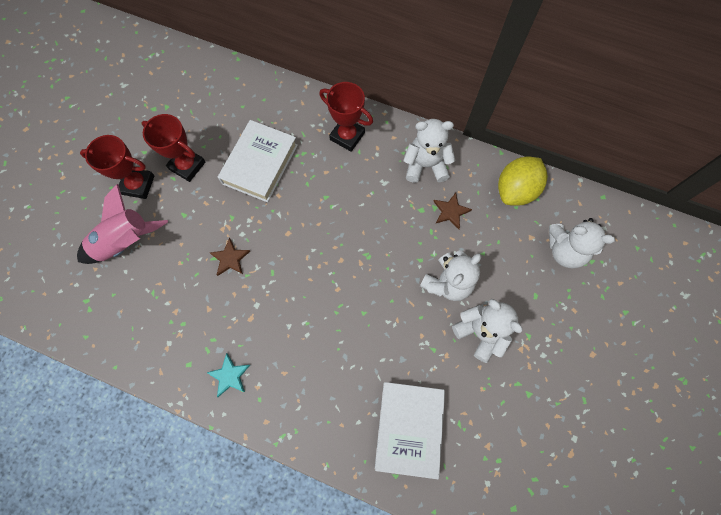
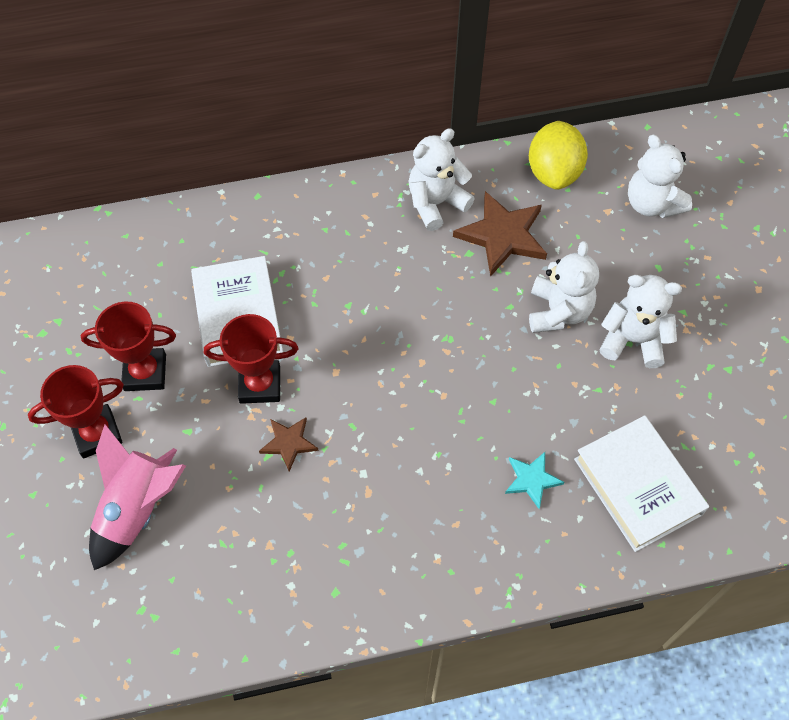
camera: 35 degrees left, 10 degrees down
turquoise star [207,353,250,397] -> turquoise star moved to [505,452,564,509]
red trophy [319,82,373,152] -> red trophy moved to [204,314,299,404]
brown star [433,193,472,229] -> brown star [453,191,547,277], size x1.80
white teddy bear [549,218,615,268] -> white teddy bear turned 75 degrees clockwise [628,134,692,218]

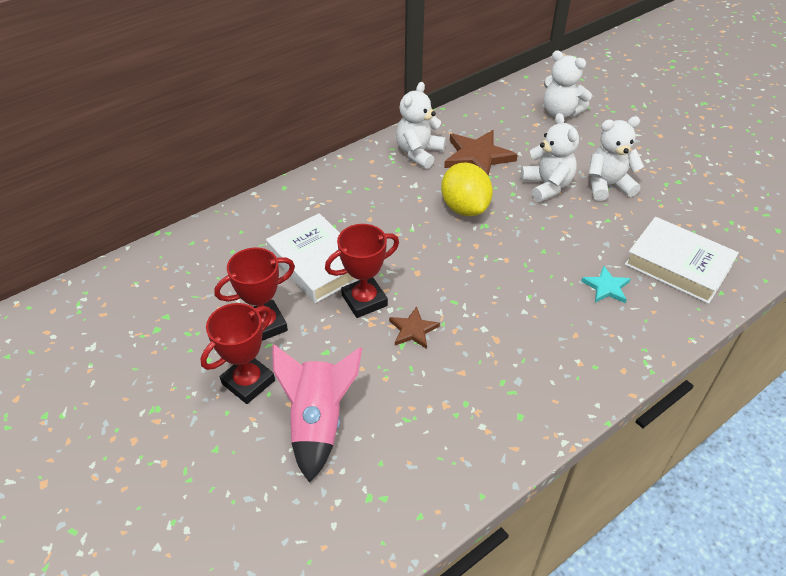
camera: 25 degrees left, 15 degrees down
yellow lemon [529,121,588,190] -> yellow lemon moved to [441,163,493,216]

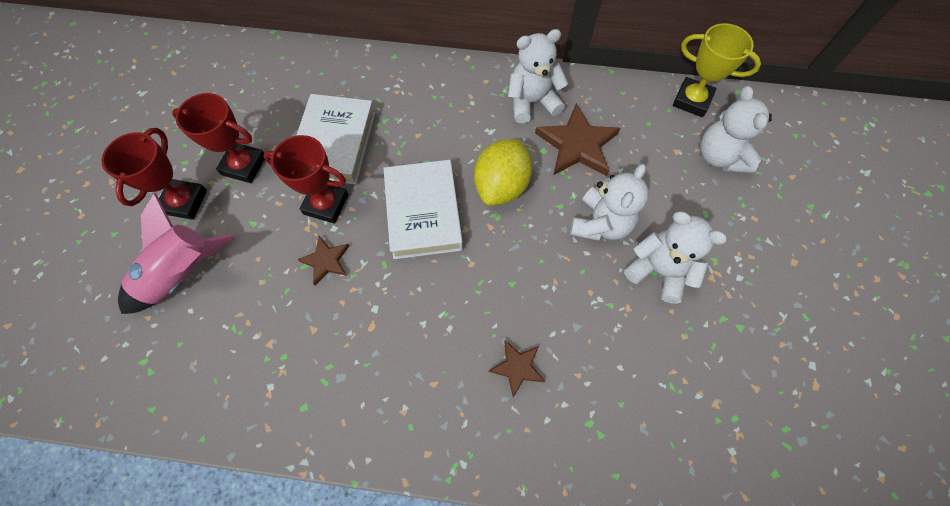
camera: 45 degrees right, 20 degrees up
red trophy [200,303,275,404] -> red trophy turned 75 degrees counterclockwise [101,128,207,220]
turquoise star [581,266,631,303] -> brown star [488,340,545,398]
white book [624,217,739,304] -> white book moved to [383,160,463,259]
none -> yellow trophy [673,23,761,117]

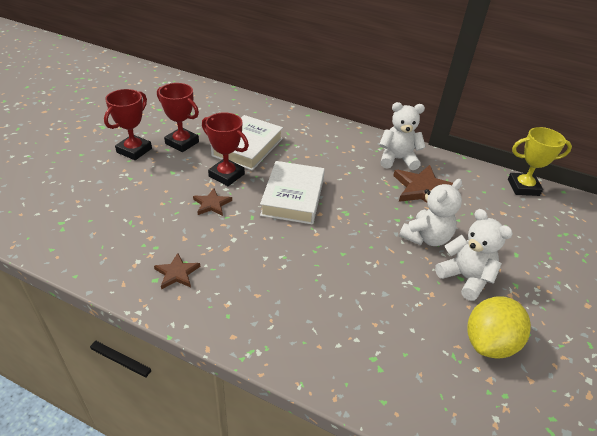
camera: 15 degrees right, 25 degrees down
pink rocket [118,193,234,314] -> none
yellow lemon [474,139,532,206] -> yellow lemon moved to [467,296,531,358]
brown star [488,340,545,398] -> brown star moved to [154,253,200,289]
yellow trophy [673,23,761,117] -> yellow trophy turned 45 degrees counterclockwise [508,127,572,196]
white teddy bear [700,86,772,173] -> none

